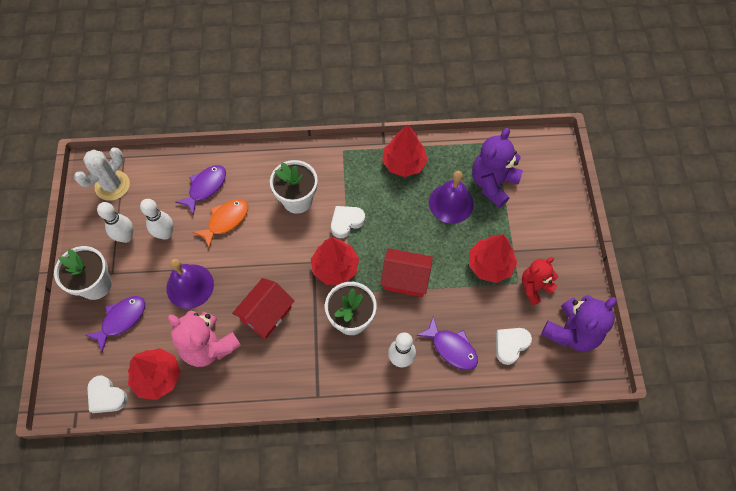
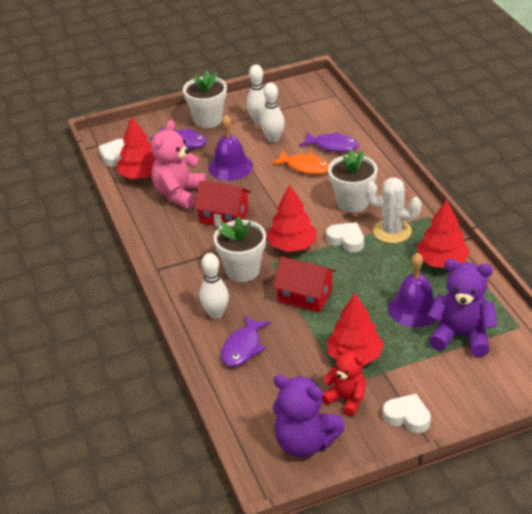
camera: 75 degrees right, 25 degrees down
white cactus [74,148,130,201] -> white cactus moved to [365,177,422,243]
red house [380,248,433,297] -> red house turned 60 degrees counterclockwise [273,257,336,313]
white heart [496,328,532,365] -> white heart moved to [383,394,431,433]

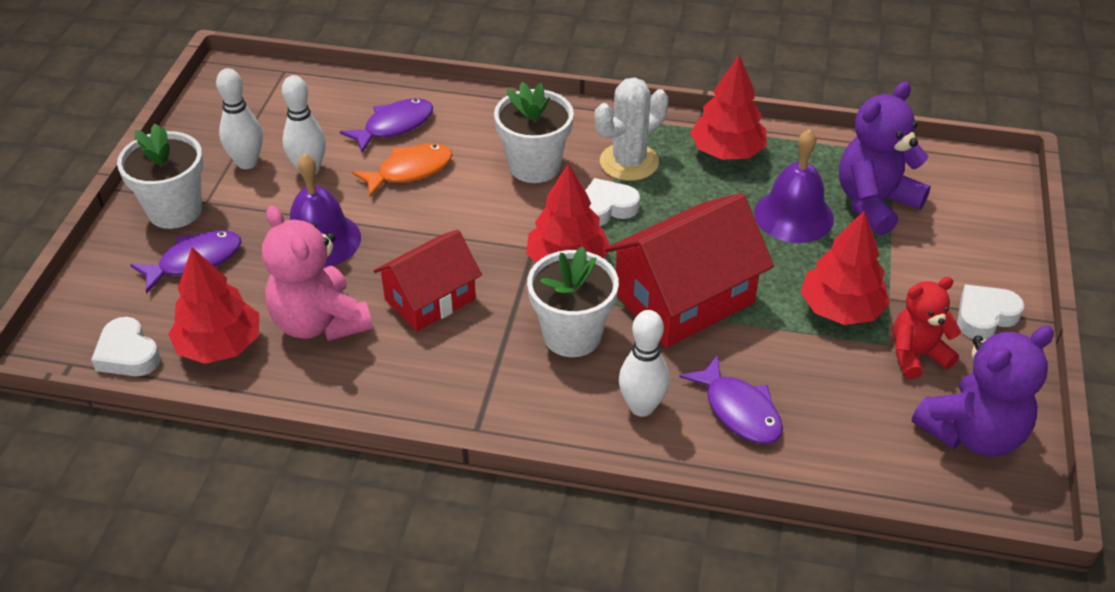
camera: 60 degrees left, 5 degrees up
red house [273,257,336,313] -> red house [605,193,774,348], size x1.54

